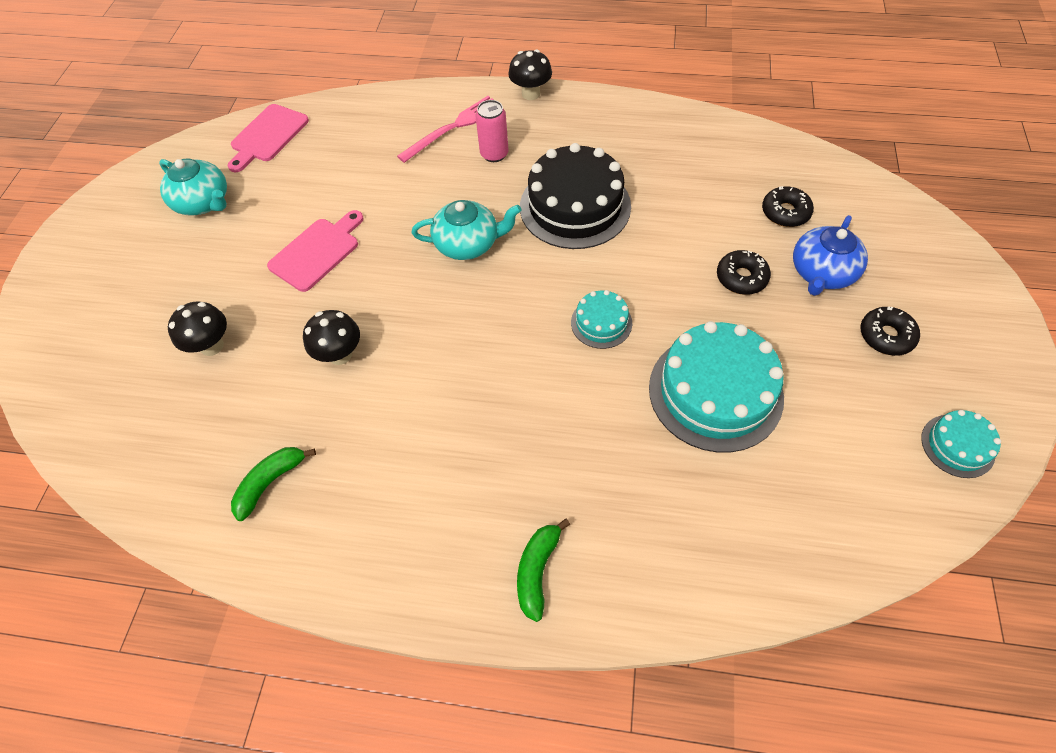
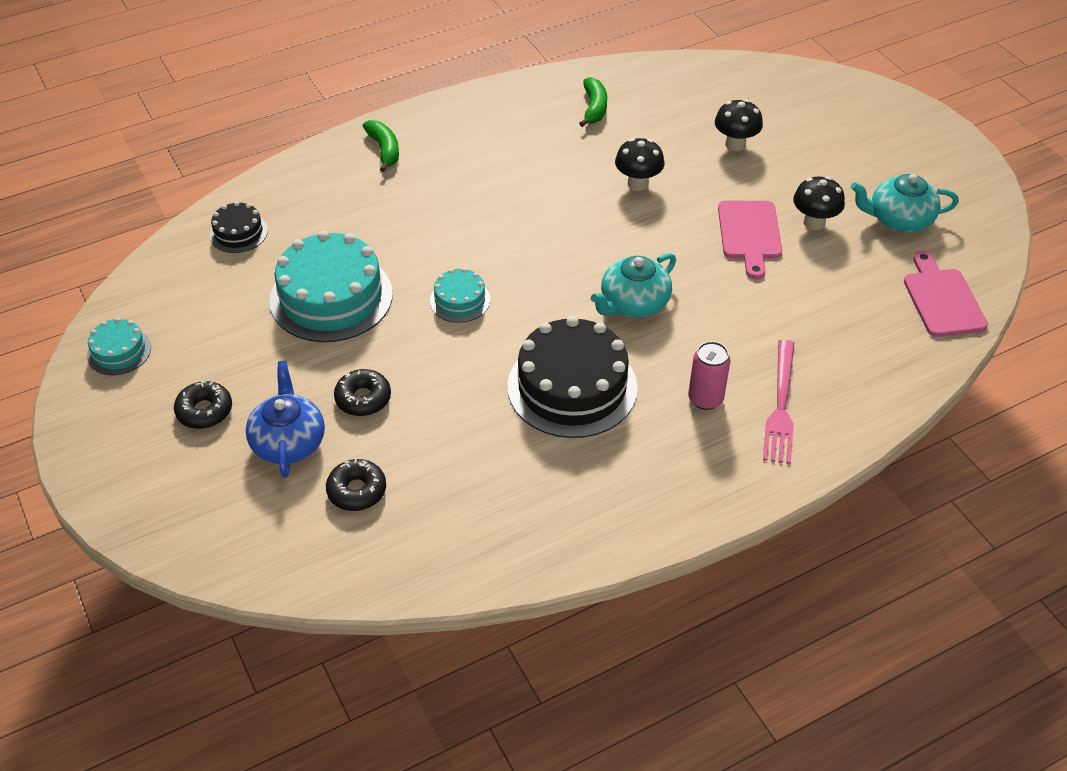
camera: 140 degrees right, 10 degrees down
black mushroom [508,49,552,100] -> black mushroom moved to [793,176,845,230]
none -> black cake [210,201,268,253]

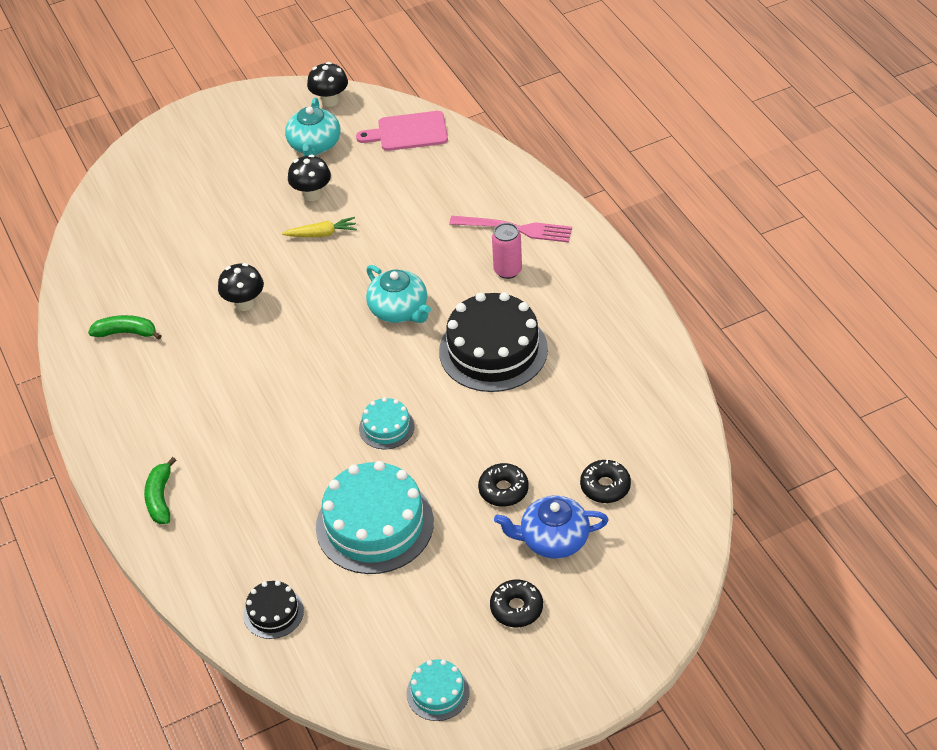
camera: 85 degrees left, 0 degrees up
green banana [363,120,399,172] -> green banana turned 75 degrees counterclockwise [144,457,176,524]
black mushroom [715,99,763,151] -> black mushroom moved to [307,62,348,107]
pink cutting board [718,201,782,279] -> yellow carrot [282,217,357,237]

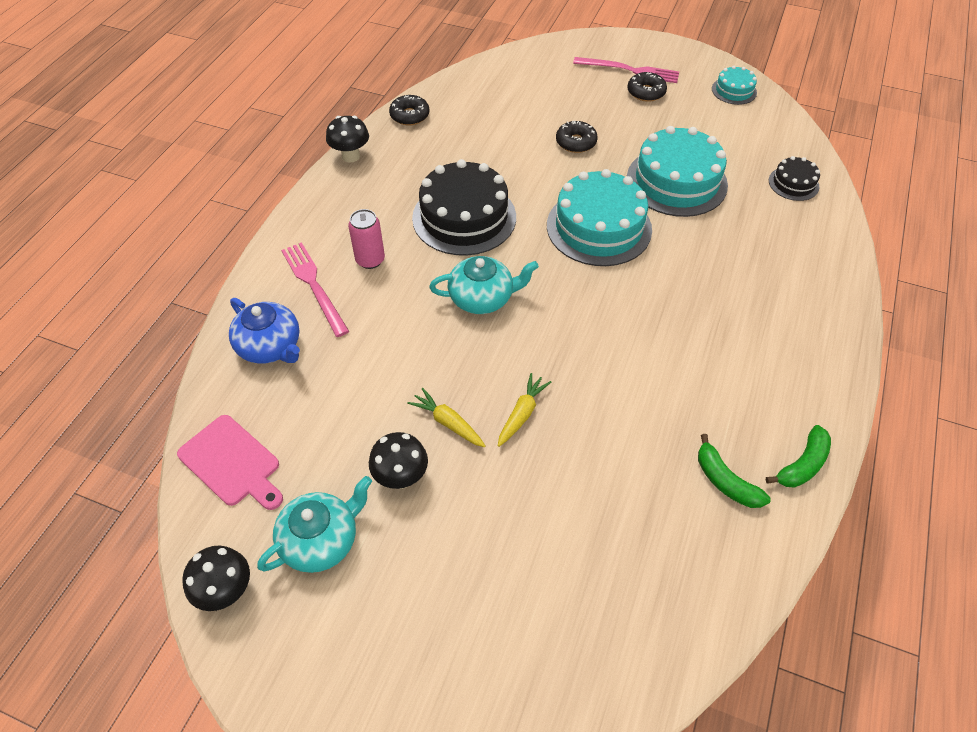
camera: 135 degrees left, 5 degrees up
green banana [144,457,176,524] -> green banana moved to [766,425,831,488]
black mushroom [218,263,264,311] -> black mushroom moved to [326,116,369,163]
turquoise cake [359,397,414,449] -> turquoise cake [547,169,652,266], size x2.03
turquoise teapot [366,265,431,323] -> turquoise teapot turned 75 degrees clockwise [429,256,539,314]
blue teapot [494,496,609,559] -> blue teapot moved to [229,298,300,364]
black donut [580,460,631,503] -> black donut moved to [389,95,430,125]
none -> yellow carrot [498,373,551,447]
none -> pink fork [573,57,680,83]

